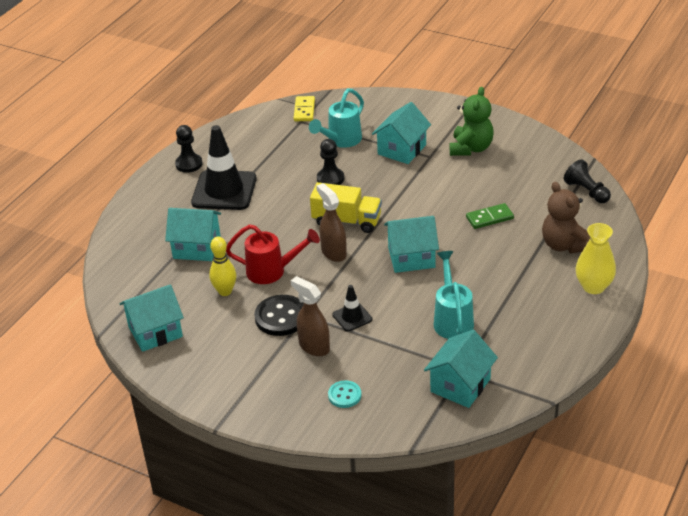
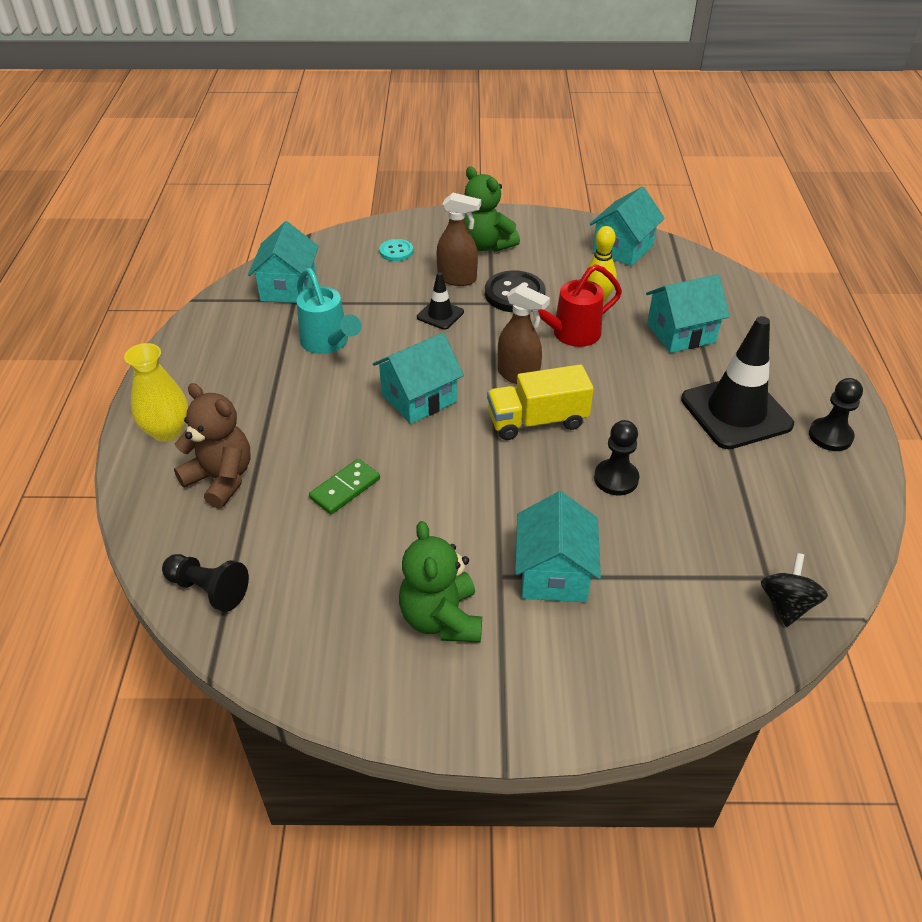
camera: 150 degrees right, 5 degrees up
yellow domino [294,96,315,121] -> black spinning top [761,553,828,627]
turquoise watering can [309,88,364,148] -> none
none -> green teddy bear [464,166,520,252]

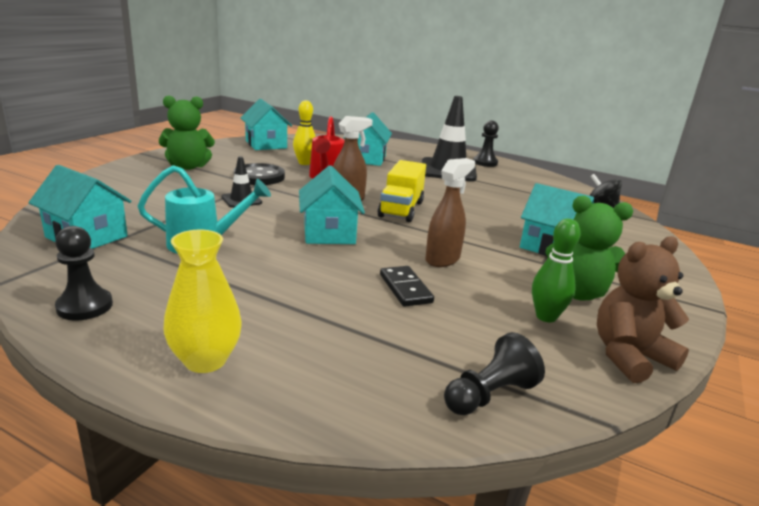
camera: 65 degrees left, 20 degrees down
brown teddy bear [174,383,251,509] -> brown teddy bear moved to [597,236,689,383]
green domino [309,459,380,514] -> black domino [380,266,434,307]
turquoise button [379,239,413,261] -> none
brown spray bottle [436,193,481,286] -> brown spray bottle moved to [425,158,475,267]
black pawn [594,420,639,495] -> black pawn moved to [55,226,113,320]
none -> green bowling pin [532,219,581,322]

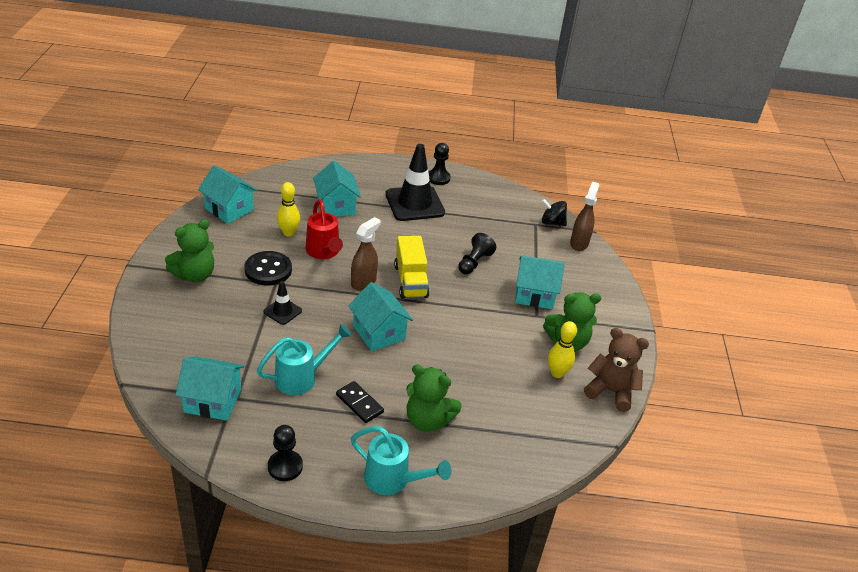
camera: 25 degrees left, 15 degrees up
yellow vase [164,230,242,373] -> turquoise watering can [351,426,452,495]
black domino [380,266,434,307] -> black domino moved to [336,381,384,423]
brown spray bottle [425,158,475,267] -> brown spray bottle moved to [570,182,599,251]
black pawn [444,332,545,415] -> black pawn moved to [458,233,496,274]
green bowling pin [532,219,581,322] -> yellow bowling pin [548,321,577,378]
brown teddy bear [597,236,689,383] -> brown teddy bear turned 75 degrees clockwise [584,328,649,412]
none -> green teddy bear [406,364,462,432]

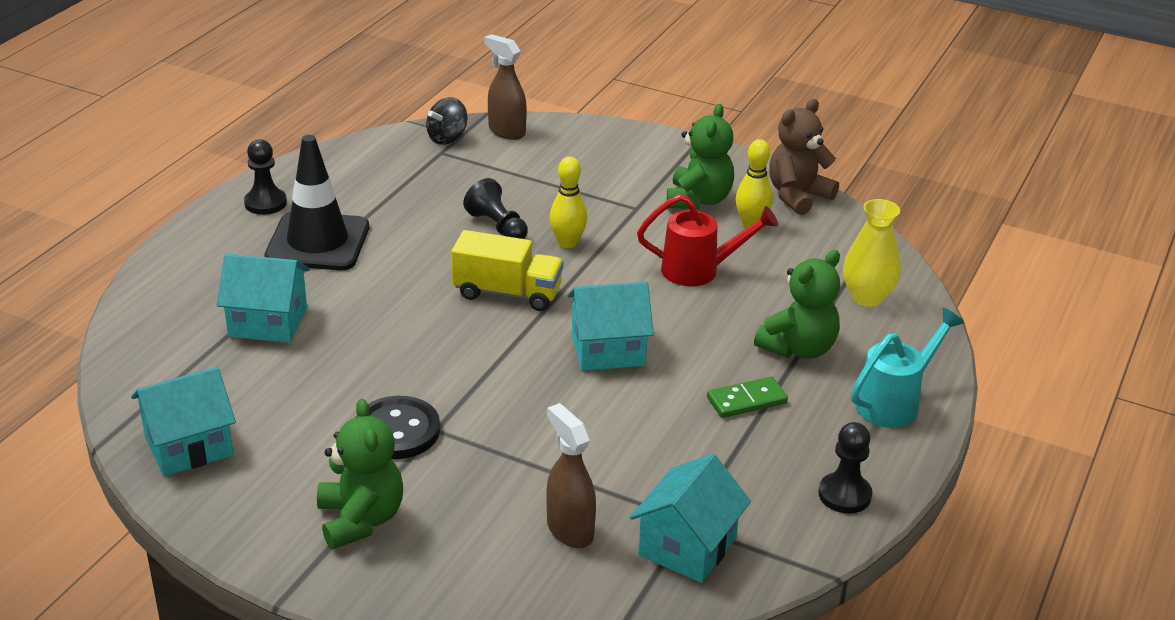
camera: 65 degrees left, 5 degrees down
turquoise watering can [257,324,352,395] -> none
black traffic cone [263,281,302,325] -> none
yellow bowling pin [277,182,300,237] -> yellow bowling pin moved to [549,157,587,248]
red watering can [305,199,343,259] -> red watering can moved to [637,194,778,286]
black domino [336,381,384,423] -> green domino [707,377,788,418]
brown spray bottle [351,217,381,290] -> brown spray bottle moved to [546,403,596,548]
turquoise house [515,256,565,309] -> none
none -> yellow vase [843,199,901,307]

